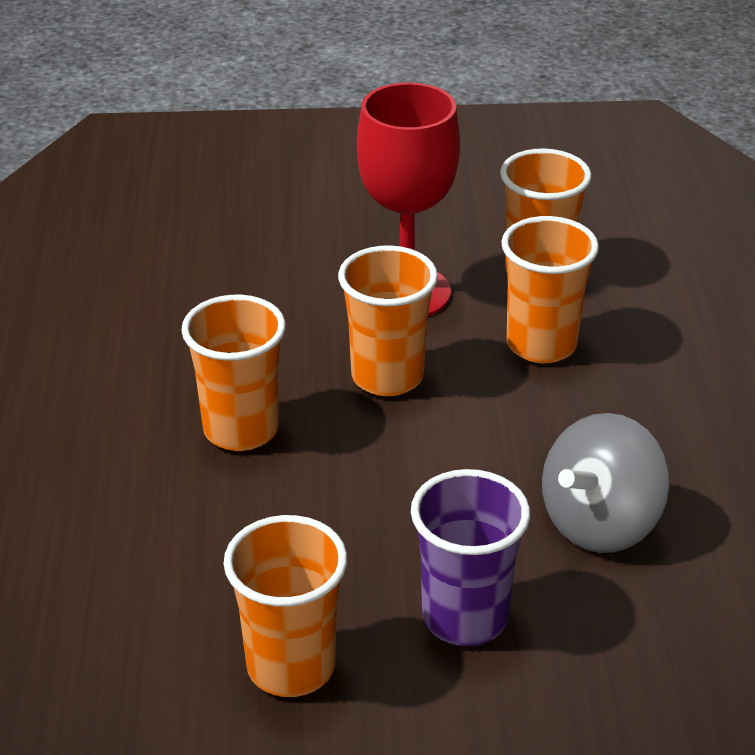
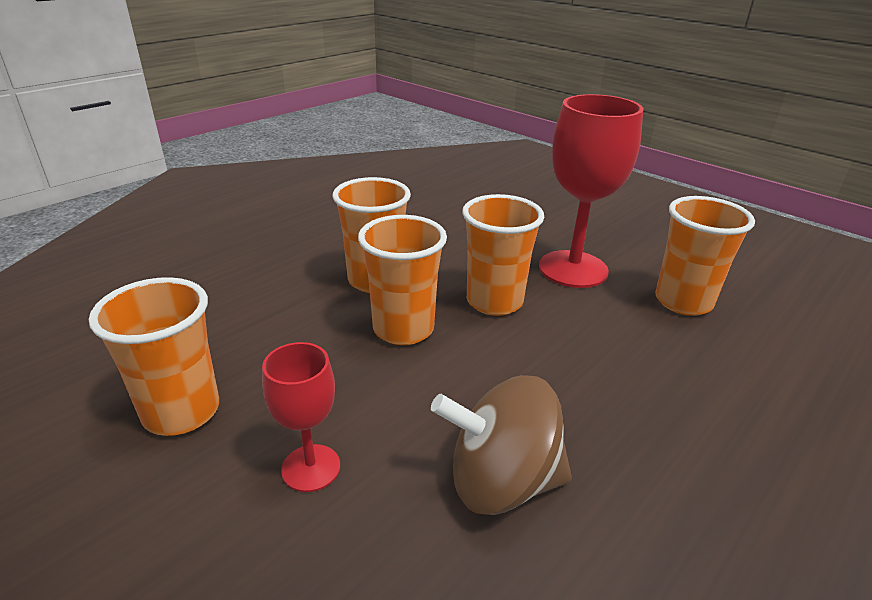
camera: 45 degrees right, 5 degrees down
purple cup [411,469,530,646] -> red goblet [262,342,340,492]
orange cup [501,216,599,363] -> orange cup moved to [358,215,447,345]
grey spinning top [542,413,670,553] -> brown spinning top [431,375,572,515]

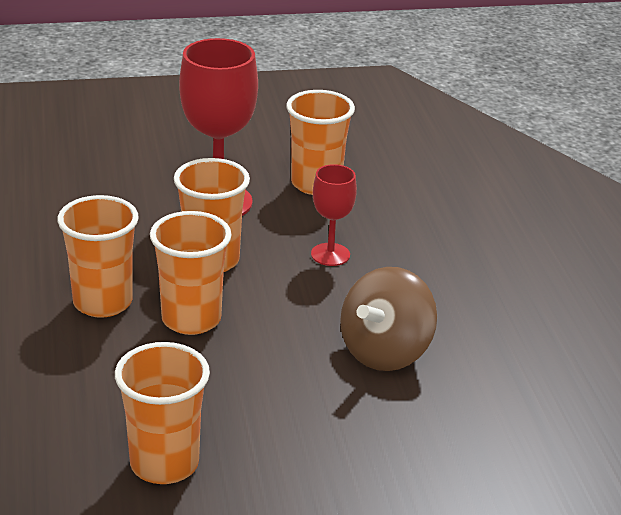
camera: 55 degrees left, 0 degrees up
red goblet [262,342,340,492] -> red goblet moved to [311,164,357,266]

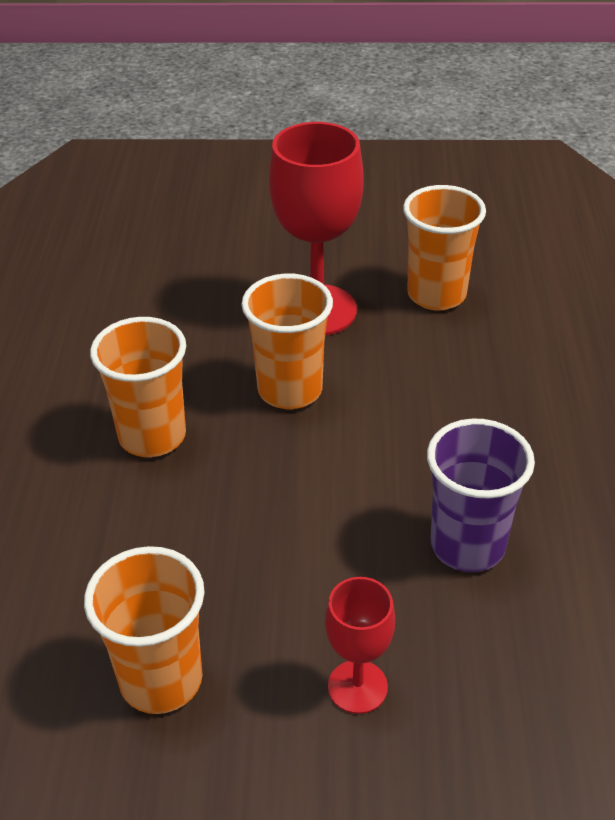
camera: 15 degrees right, 10 degrees up
orange cup [150,211,232,335] -> none
red goblet [311,164,357,266] -> red goblet moved to [325,577,395,714]
brown spinning top [340,267,437,371] -> purple cup [427,418,535,572]

